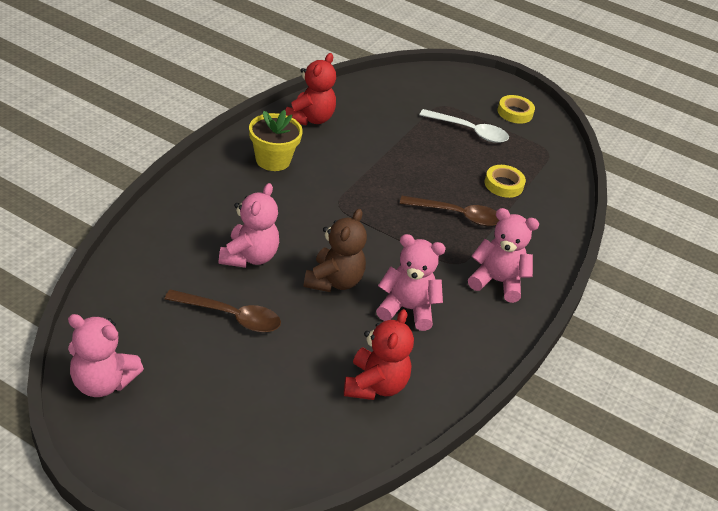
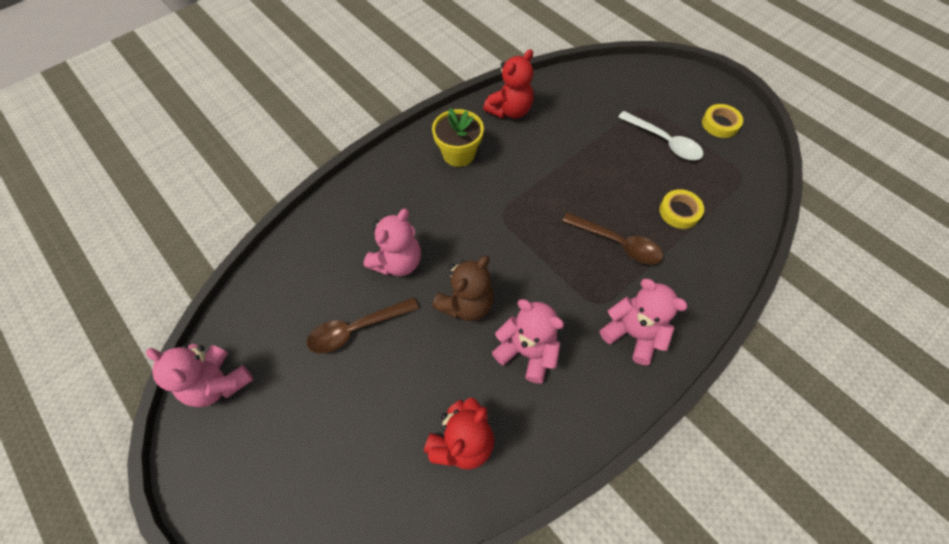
camera: 25 degrees right, 20 degrees up
brown spoon [165,289,281,333] -> brown spoon turned 120 degrees clockwise [307,297,419,353]

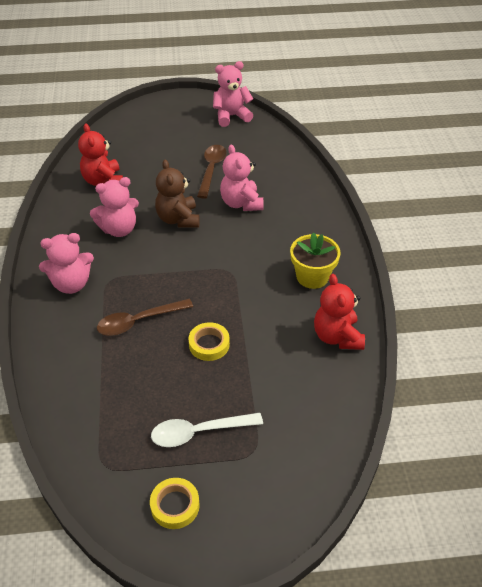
camera: 125 degrees right, 15 degrees down
yellow tape [659,189,704,229] -> yellow tape moved to [188,322,230,361]

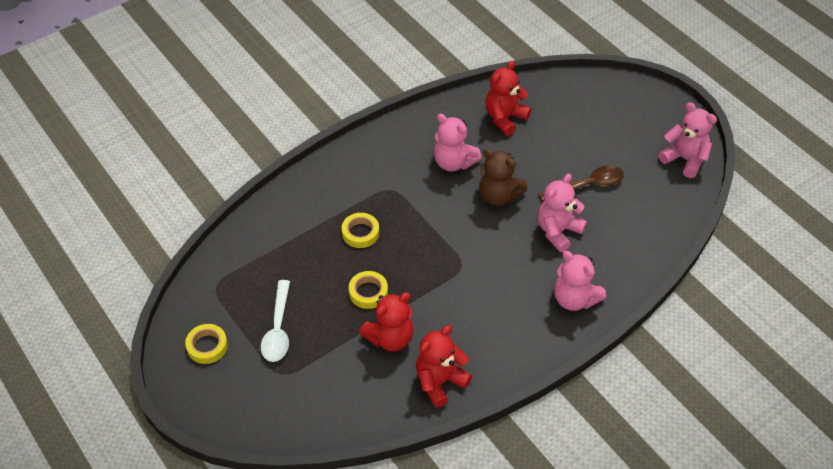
camera: 60 degrees right, 5 degrees up
pink teddy bear [39,233,94,294] -> pink teddy bear moved to [554,250,606,311]
brown spoon [97,299,193,336] -> yellow tape [342,213,379,248]
white spoon [151,413,263,447] -> white spoon turned 135 degrees counterclockwise [261,280,290,362]
brown teddy bear [155,159,200,228] -> brown teddy bear turned 105 degrees counterclockwise [479,149,527,206]
yellow flower pot [290,232,341,289] -> none
none -> red teddy bear [359,292,414,351]

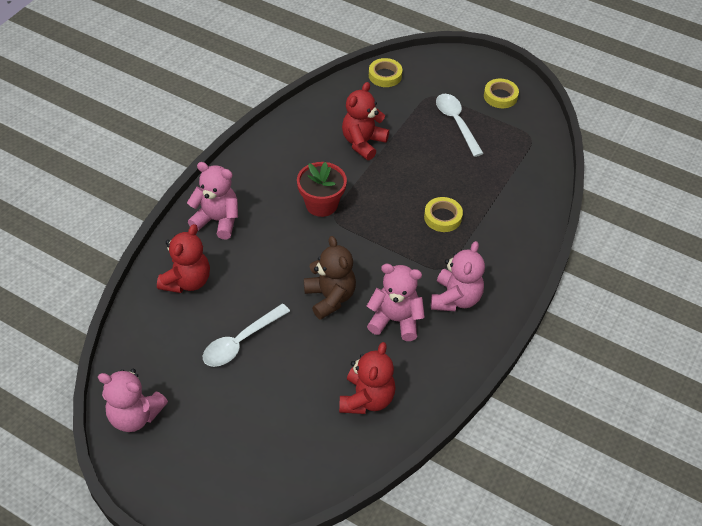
camera: 155 degrees right, 0 degrees up
yellow tape [349,271,388,309] -> yellow tape moved to [369,58,402,87]
red teddy bear [416,325,472,408] -> red teddy bear moved to [157,224,210,293]
brown teddy bear [479,149,527,206] -> brown teddy bear turned 60 degrees clockwise [304,236,356,320]
brown spoon [538,166,624,202] -> white spoon [203,303,290,367]
pink teddy bear [538,174,587,252] -> pink teddy bear moved to [431,241,485,311]
none -> red flower pot [297,162,347,217]

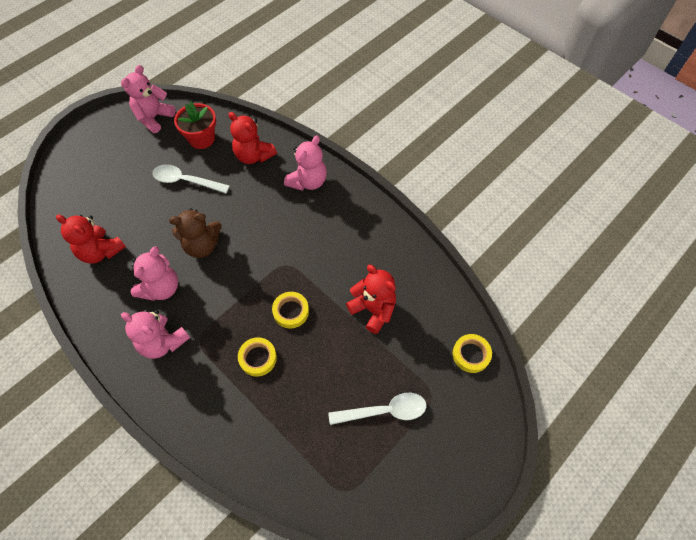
camera: 105 degrees right, 10 degrees up
white spoon [203,303,290,367] -> white spoon turned 45 degrees counterclockwise [152,164,230,193]
red flower pot [297,162,347,217] -> red flower pot moved to [174,102,216,149]
yellow tape [484,79,519,108] -> yellow tape moved to [272,292,309,328]

